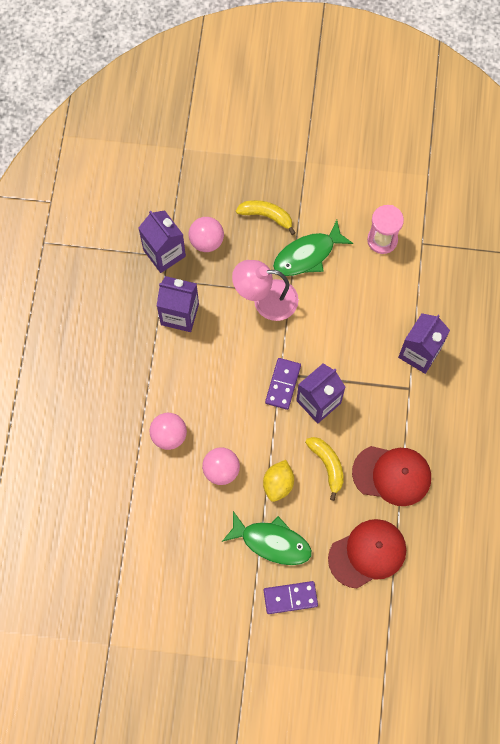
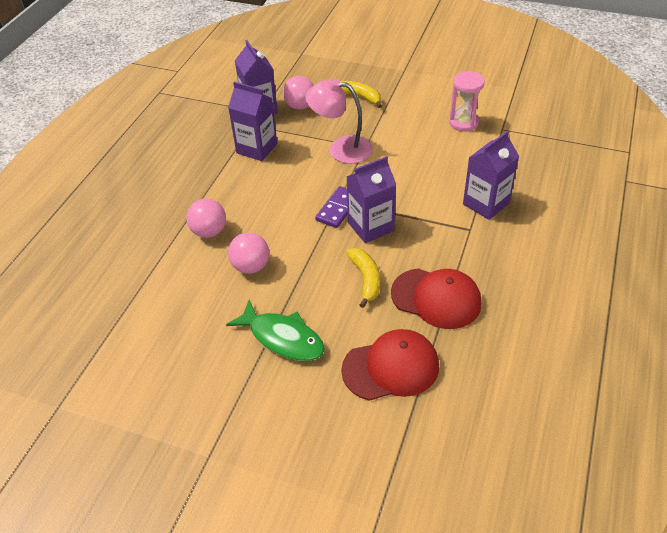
camera: 15 degrees right, 25 degrees down
yellow lemon [263,460,294,502] -> none
purple domino [263,581,318,614] -> none
green fish [273,220,353,276] -> none

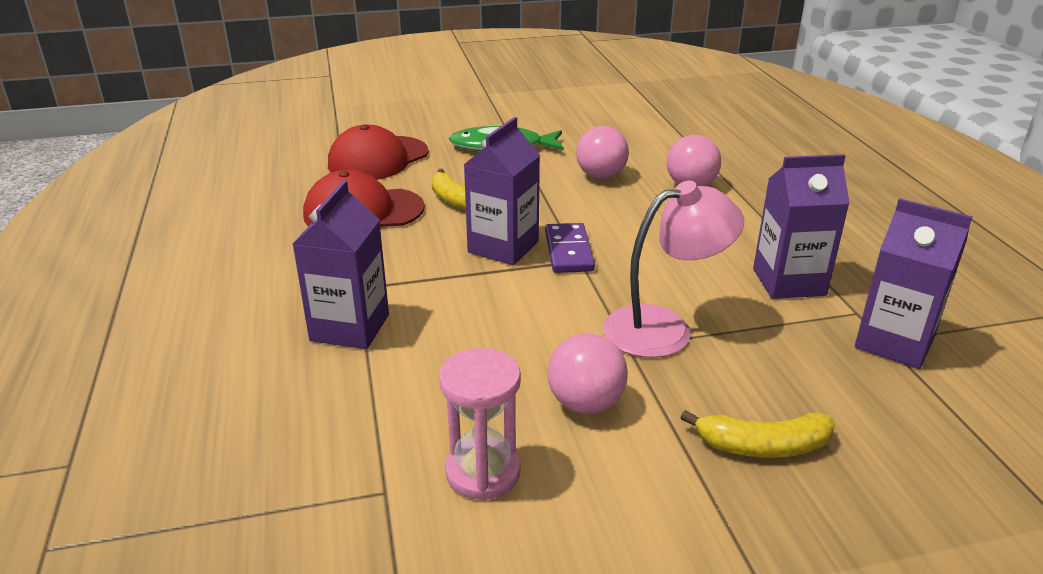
camera: 145 degrees right, 15 degrees down
pink ball [283,76,314,110] -> pink ball moved to [547,333,628,414]

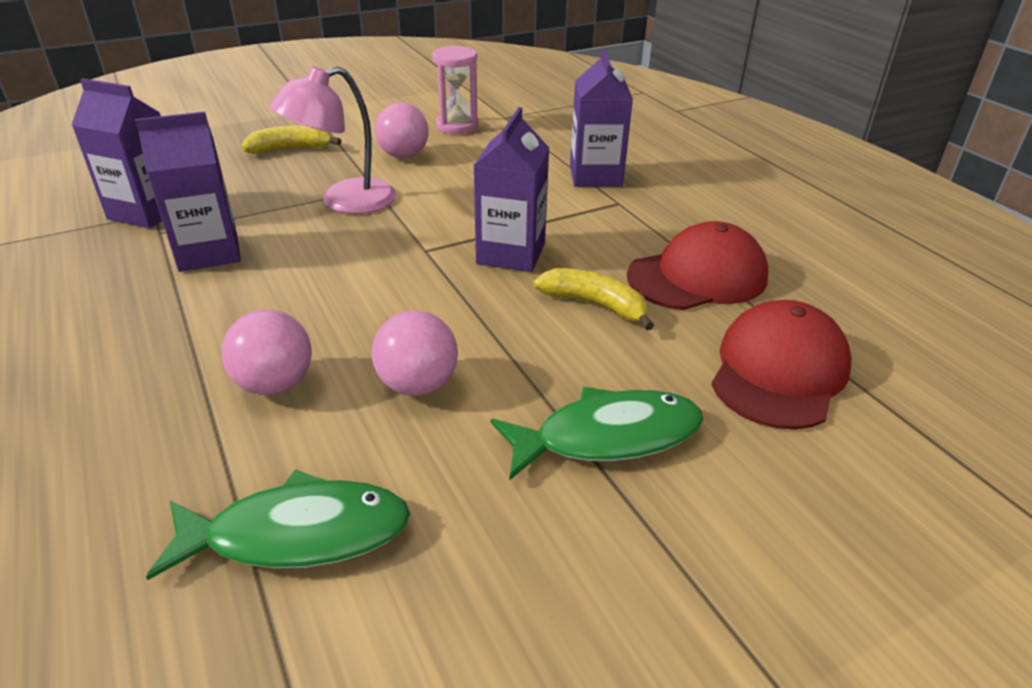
camera: 165 degrees right, 5 degrees up
purple domino [545,223,595,273] -> none
none -> green fish [146,470,411,580]

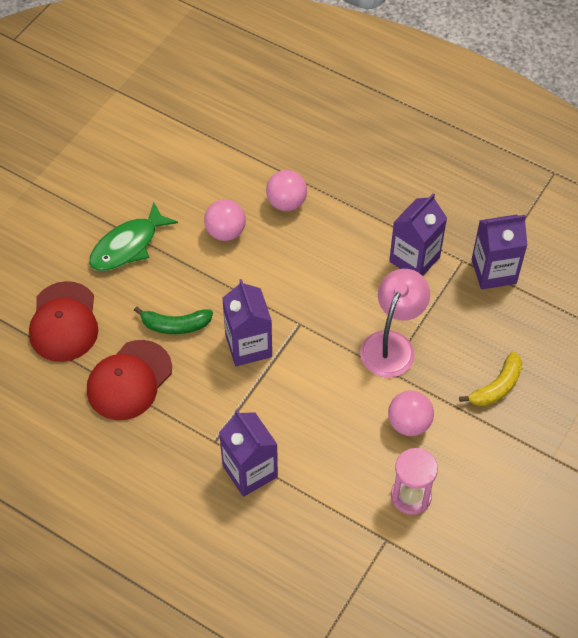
camera: 150 degrees right, 20 degrees up
green fish [146,470,411,580] -> none
yellow banana [534,268,654,330] -> green banana [134,306,213,334]

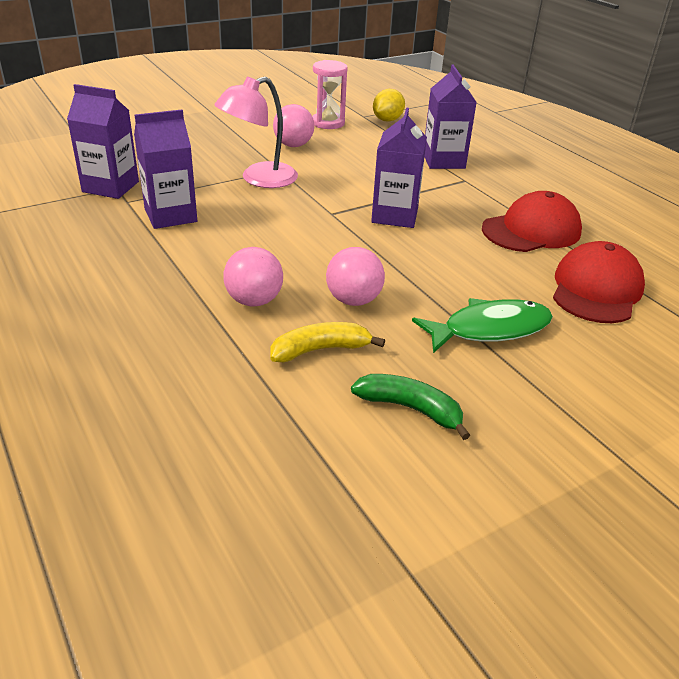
camera: 155 degrees left, 20 degrees down
green banana [134,306,213,334] -> green banana moved to [351,374,470,440]
yellow banana [459,352,522,406] -> yellow banana moved to [270,322,385,362]
none -> yellow lemon [373,89,405,122]

